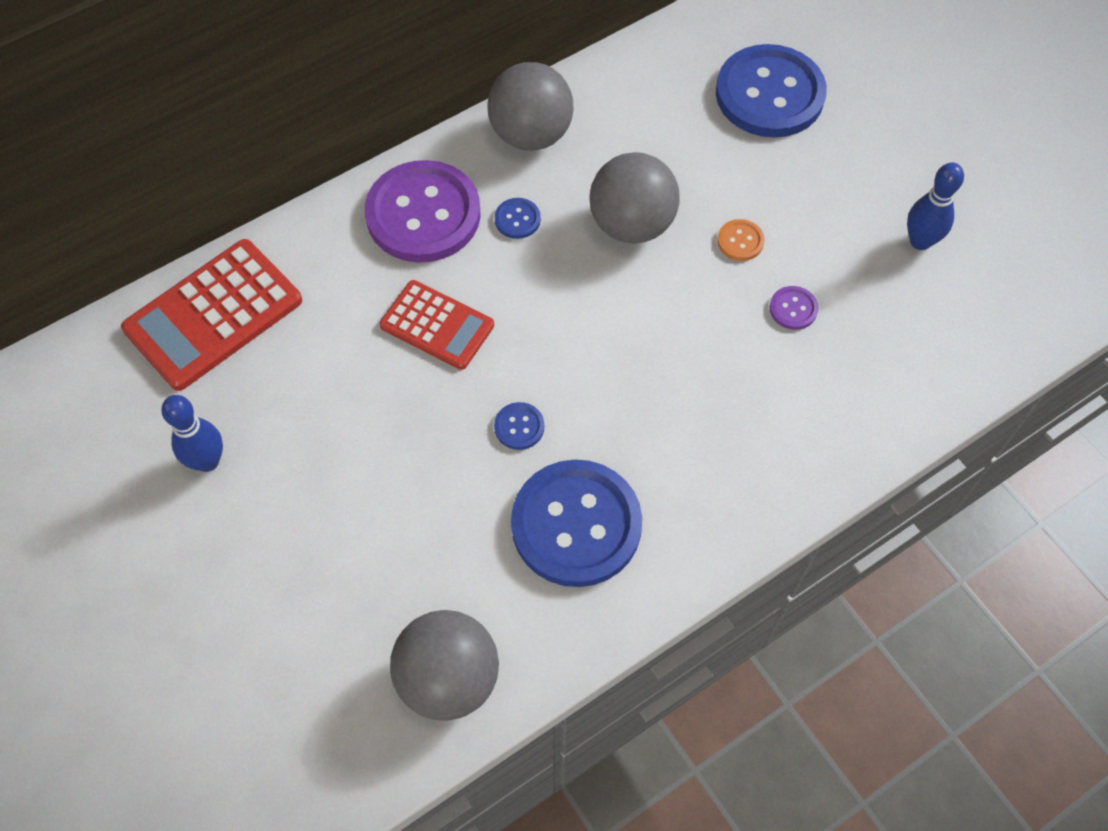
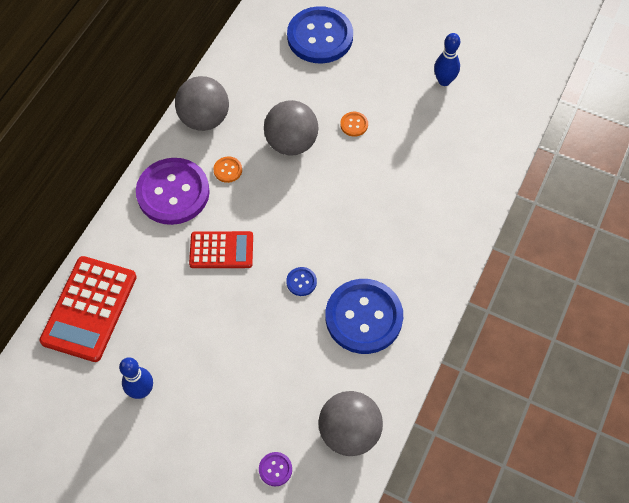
camera: 30 degrees left, 0 degrees up
blue button [495,198,541,239] -> orange button [213,156,242,183]
purple button [769,286,818,330] -> purple button moved to [259,452,292,486]

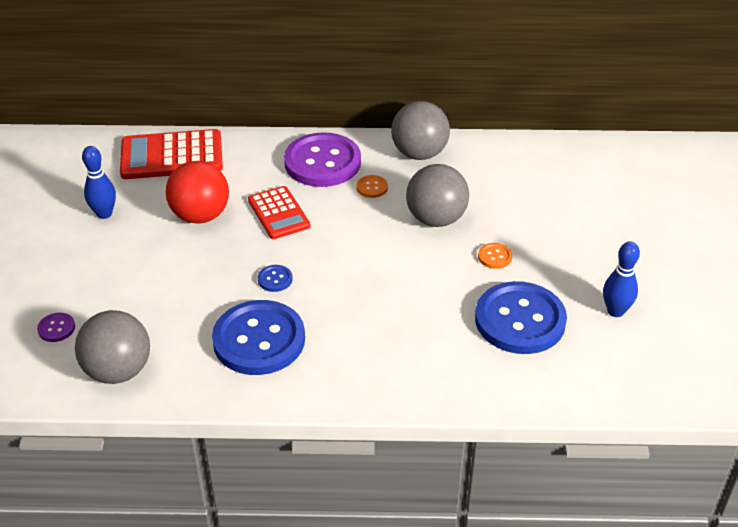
camera: 65 degrees right, 20 degrees down
blue button [287,6,353,63] -> blue button moved to [475,281,567,354]
none -> red ball [166,161,229,224]

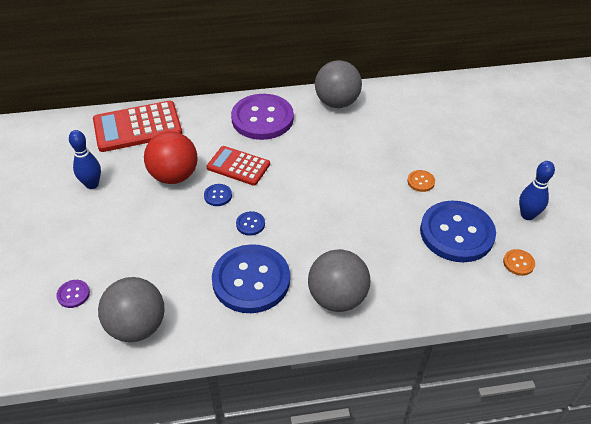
camera: 10 degrees left, 5 degrees up
red calculator [248,186,311,239] -> red calculator turned 150 degrees clockwise [207,146,270,185]
orange button [356,175,388,198] -> orange button moved to [503,249,535,276]
grey ball [406,164,469,227] -> grey ball moved to [308,249,370,312]
none -> blue button [204,184,232,206]

